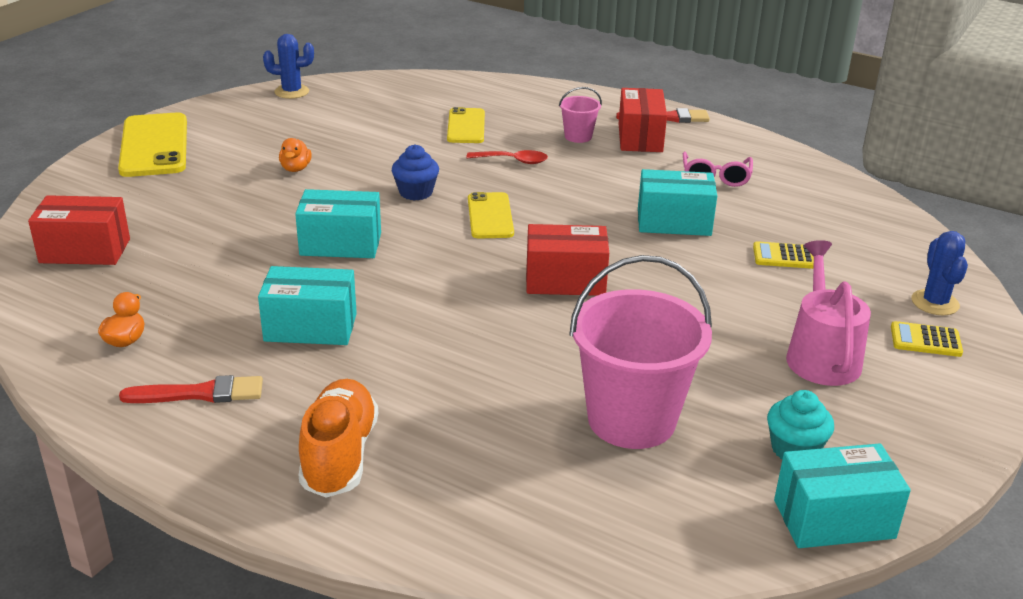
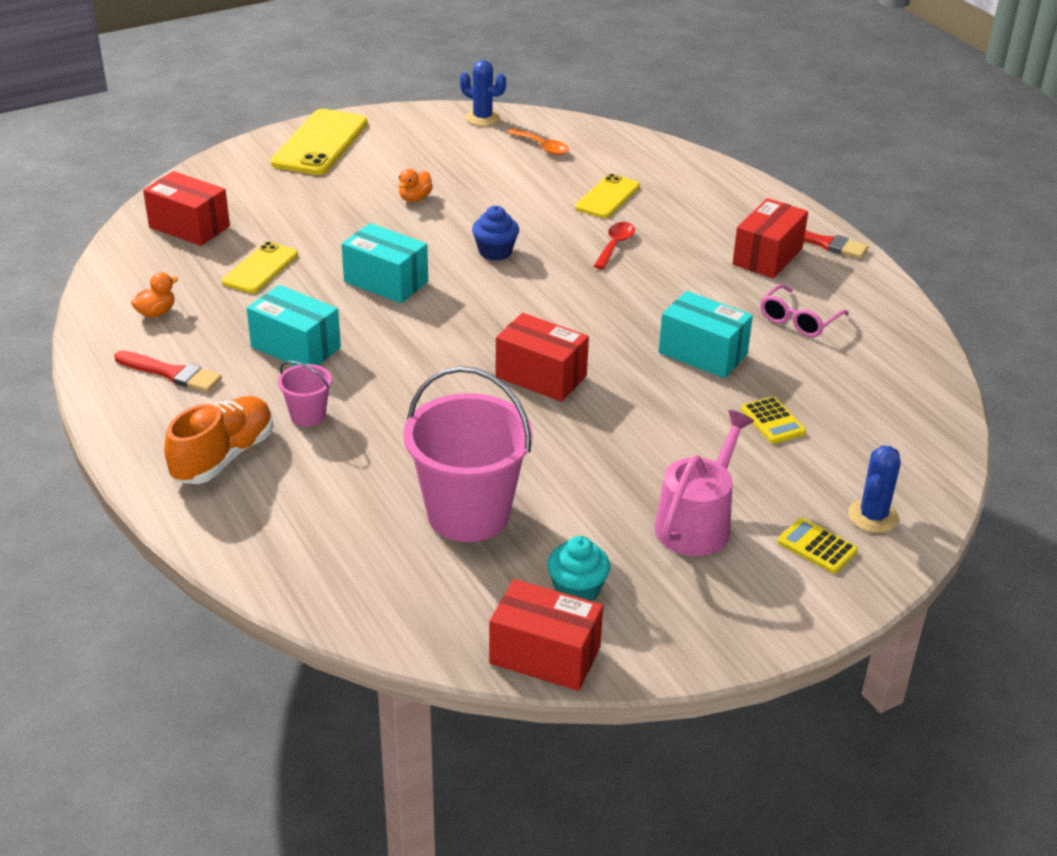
camera: 30 degrees right, 5 degrees up
red spoon [467,150,548,164] -> red spoon turned 105 degrees counterclockwise [594,222,635,269]
yellow phone [468,192,514,239] -> yellow phone moved to [222,242,298,293]
pink bucket [559,87,602,143] -> pink bucket moved to [278,361,332,427]
yellow calculator [753,241,814,269] -> yellow calculator turned 150 degrees counterclockwise [741,396,806,444]
turquoise box [774,443,911,548] -> red box [489,579,603,691]
none -> orange spoon [507,129,569,155]

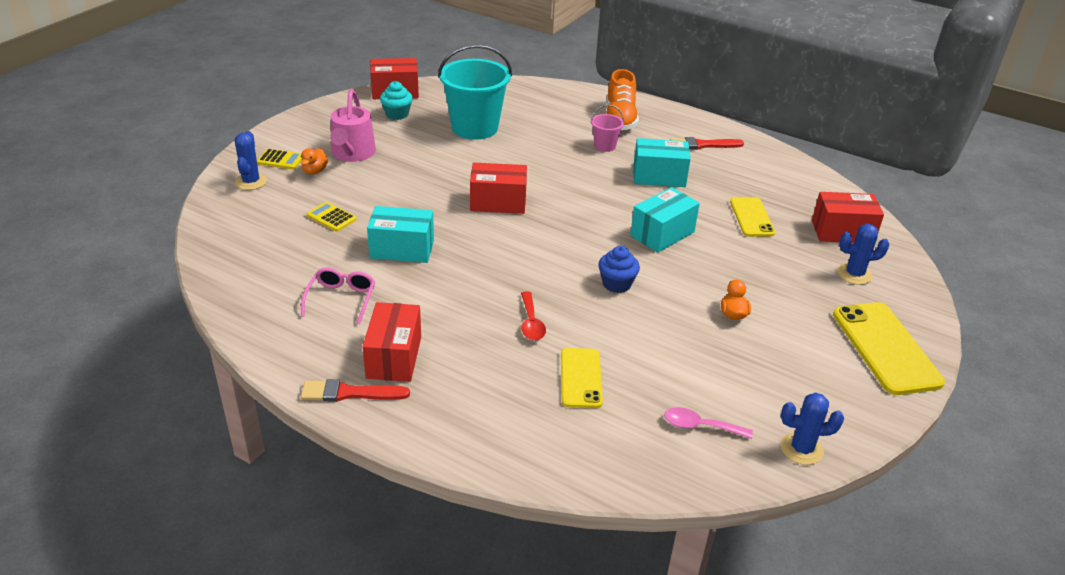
camera: 150 degrees right, 0 degrees up
orange duck [131,272,178,318] -> orange duck moved to [301,148,328,174]
turquoise box [341,223,428,303] -> turquoise box turned 45 degrees counterclockwise [630,187,700,253]
pink bucket [403,366,533,542] -> turquoise bucket [438,44,512,140]
orange spoon [507,129,569,155] -> pink spoon [664,407,753,439]
none -> blue cactus [837,224,889,285]

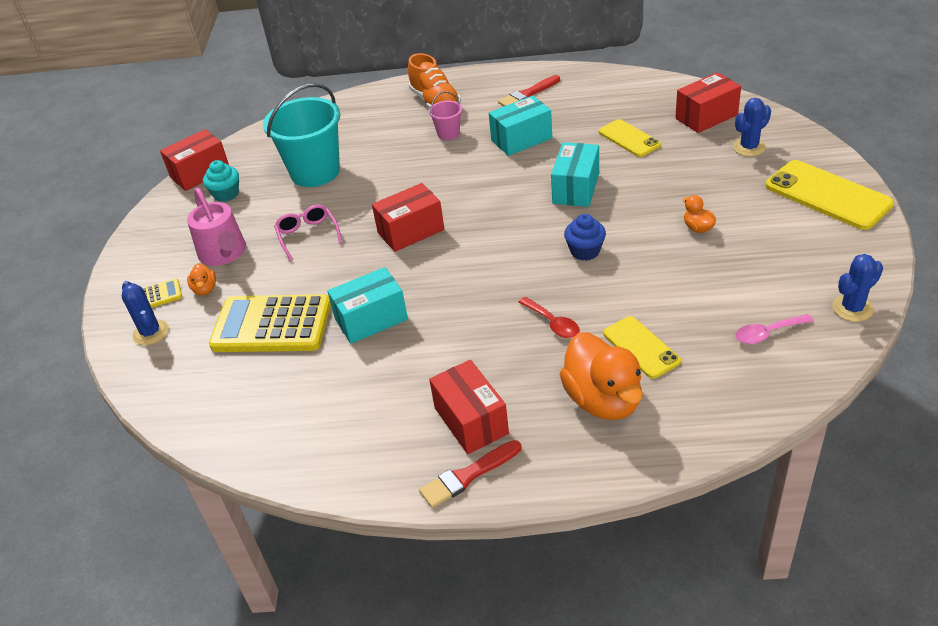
camera: 25 degrees left, 5 degrees up
pink glasses [301,267,375,324] -> pink glasses moved to [274,204,342,261]
yellow calculator [307,202,357,232] -> yellow calculator [209,294,331,352], size x2.26
none -> orange duck [560,332,643,420]

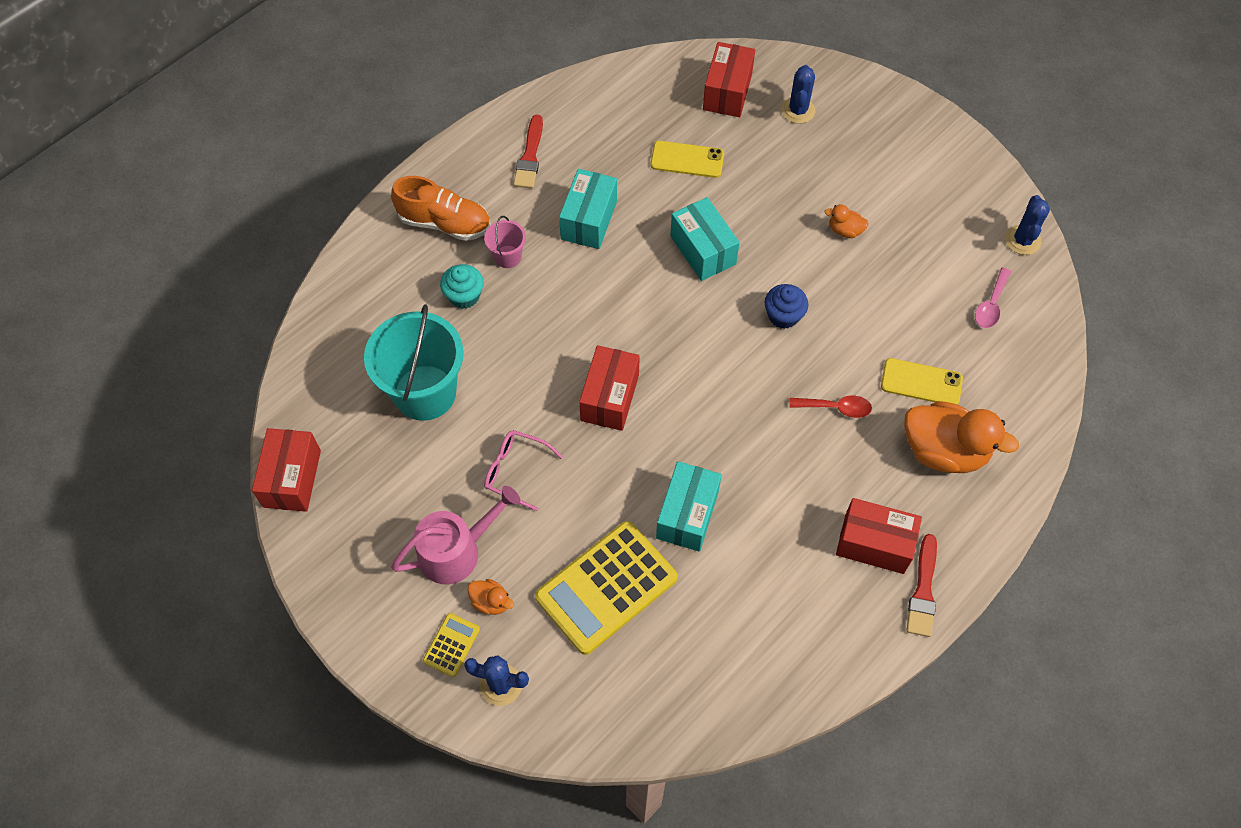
camera: 50 degrees left, 20 degrees up
pink watering can [187,188,246,266] -> pink watering can turned 45 degrees counterclockwise [391,486,520,585]
turquoise cupcake [203,160,239,202] -> turquoise cupcake moved to [440,264,484,309]
yellow phone [766,160,894,230] -> none

